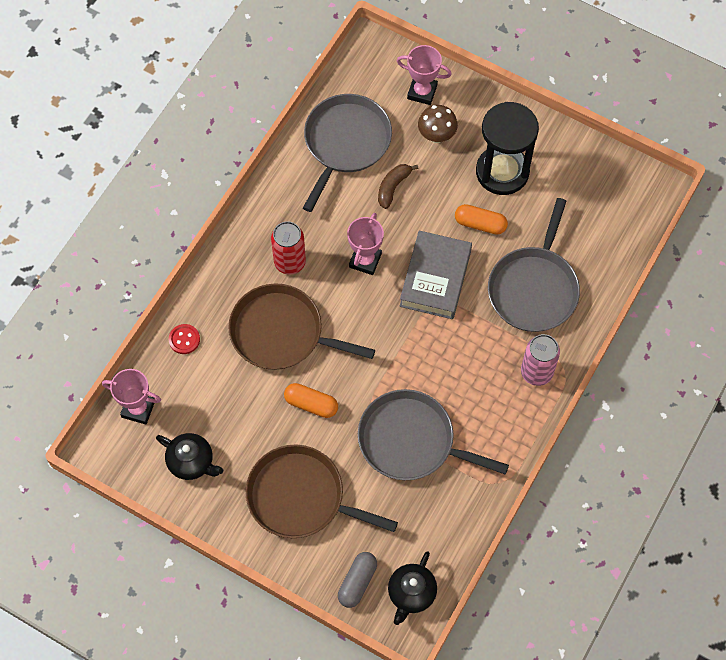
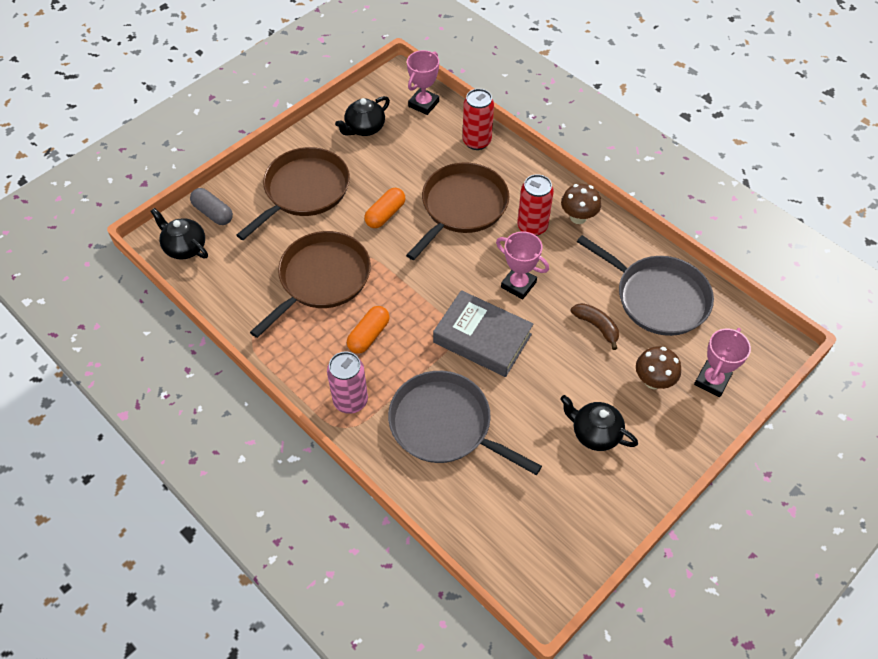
camera: 105 degrees right, 10 degrees down
red button [169,324,200,354] -> red can [463,89,494,150]
grey pan [358,389,509,480] -> brown pan [250,231,371,338]
orange capsule [455,204,508,235] -> orange capsule moved to [347,306,390,354]
black hourglass [476,102,539,195] -> black teapot [560,395,638,451]
none -> brown mushroom [561,184,601,224]

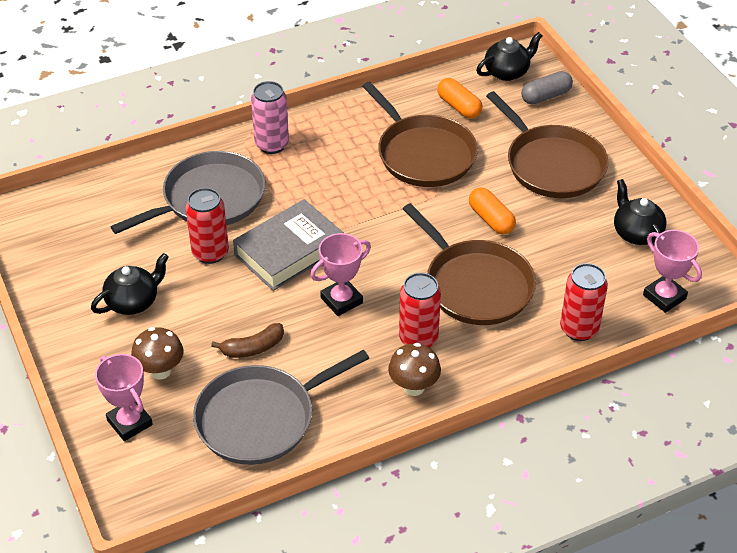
camera: 110 degrees right, 10 degrees down
orange capsule [347,306,390,354] -> orange capsule moved to [437,78,482,119]
none -> red can [186,188,229,264]

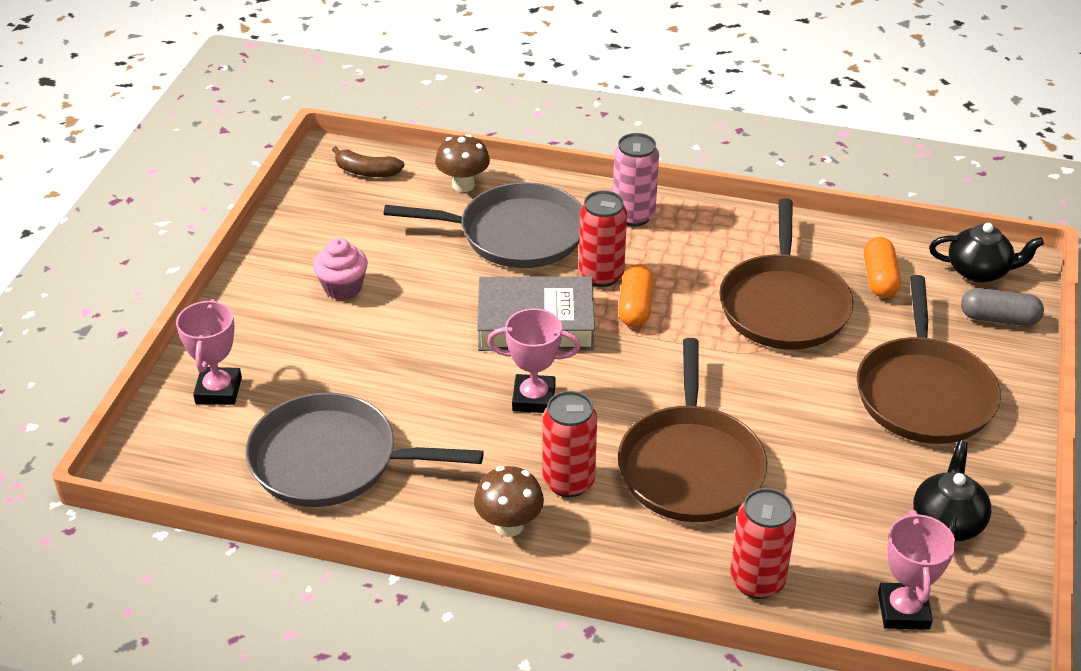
camera: 40 degrees right, 5 degrees down
black teapot [91,253,169,315] -> pink cupcake [313,238,368,300]
brown mushroom [131,327,183,379] -> brown mushroom moved to [435,134,490,192]
red can [186,188,229,264] -> red can moved to [579,190,627,287]
brown banana [211,323,284,358] -> brown banana moved to [332,146,405,177]
orange capsule [469,188,516,235] -> orange capsule moved to [618,264,654,327]

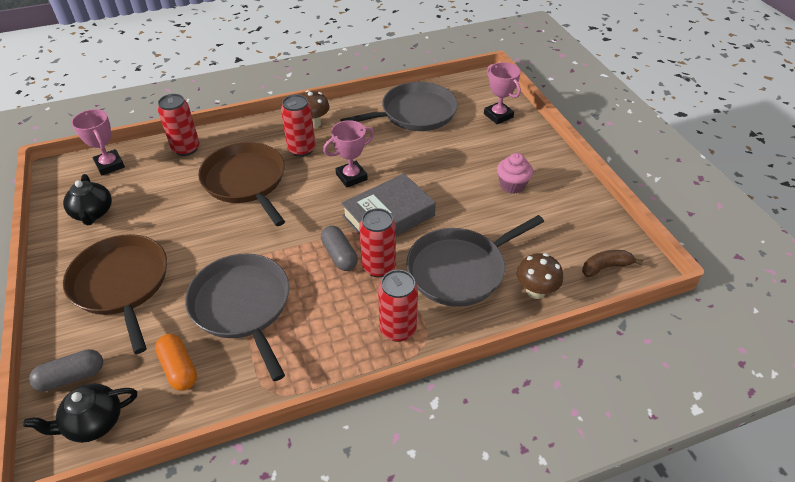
camera: 145 degrees right, 5 degrees up
pink can [613,133,659,226] -> red can [378,270,418,342]
orange capsule [618,264,654,327] -> grey capsule [321,226,358,271]
brown pan [719,198,854,350] -> grey pan [185,254,289,381]

